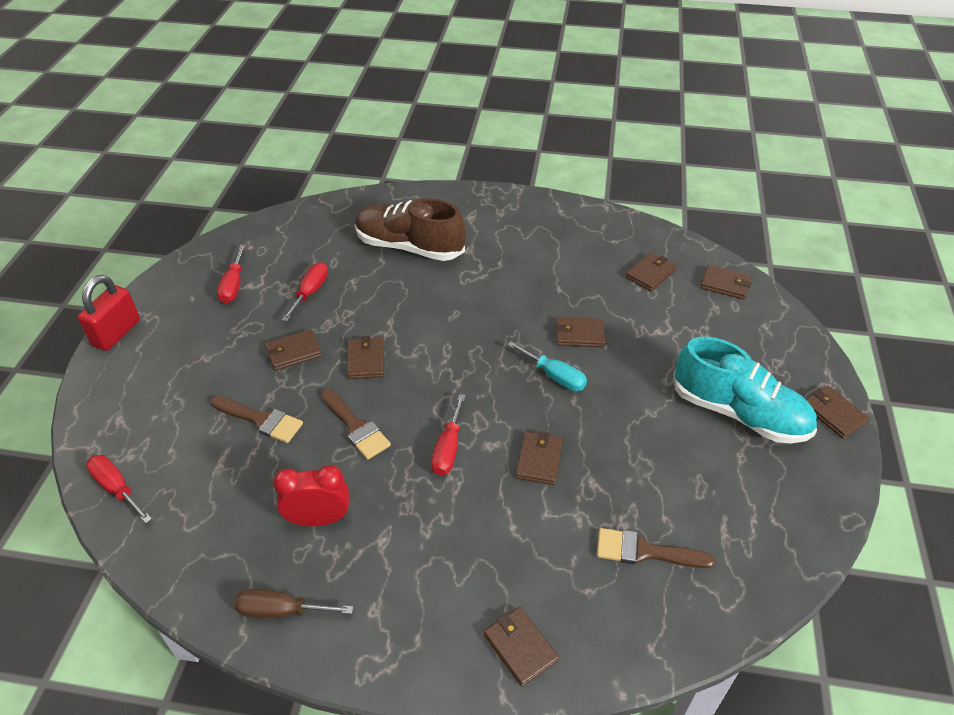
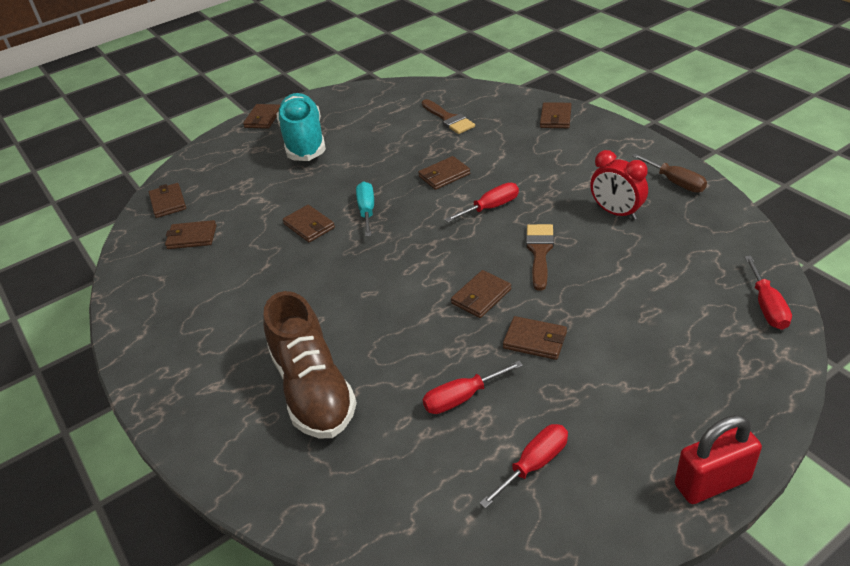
camera: 130 degrees left, 5 degrees down
brown brush [211,396,303,443] -> none

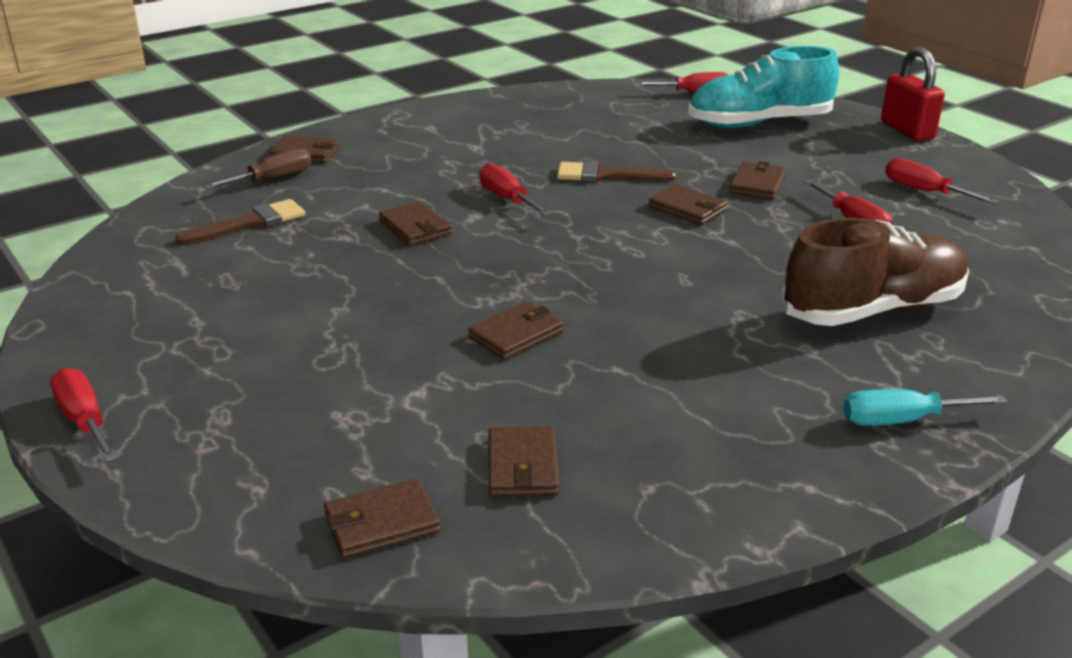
camera: 95 degrees left, 10 degrees down
brown wallet [243,104,280,129] -> red screwdriver [50,368,119,462]
turquoise shoe [277,93,326,161] -> turquoise shoe moved to [688,46,839,128]
turquoise screwdriver [356,181,374,237] -> turquoise screwdriver moved to [843,389,1008,426]
red clock [590,150,648,220] -> none
brown screwdriver [632,154,707,192] -> brown screwdriver moved to [204,148,312,189]

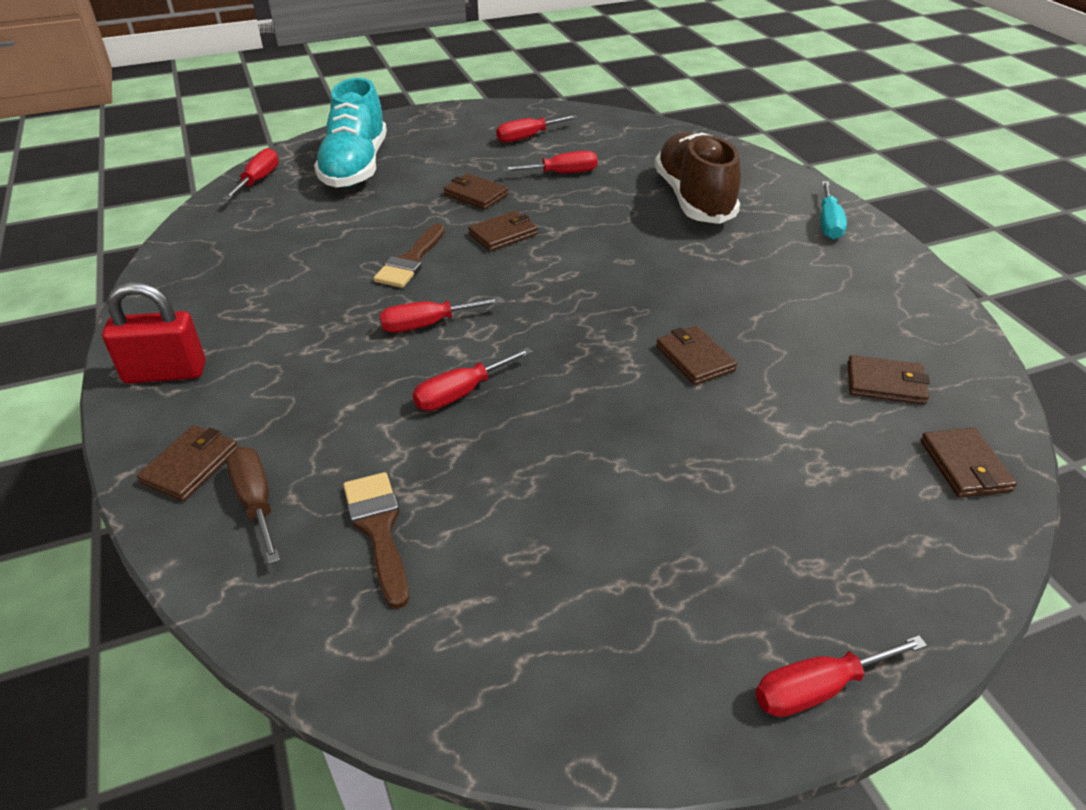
camera: 75 degrees left, 10 degrees up
brown wallet [379,201,452,246] -> red screwdriver [413,347,533,411]
red padlock [881,47,945,141] -> red padlock moved to [102,282,206,384]

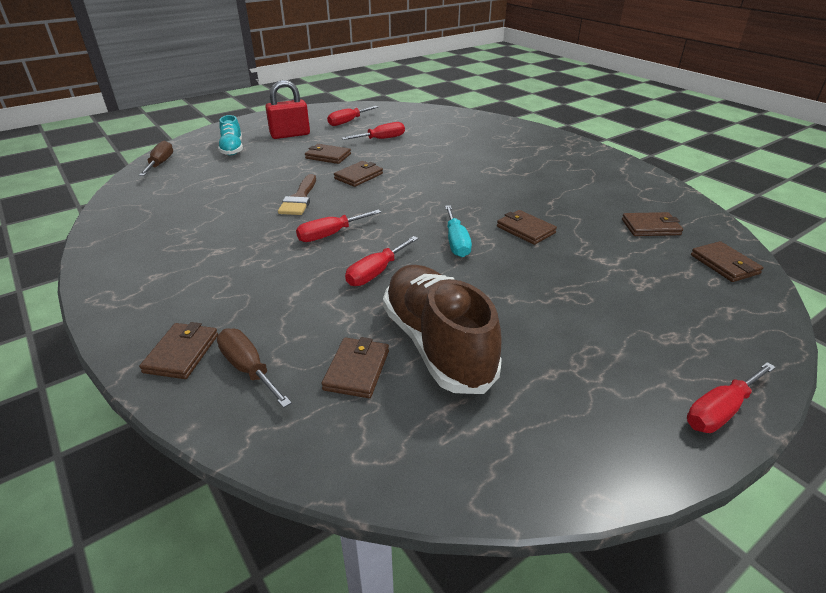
camera: 15 degrees left, 5 degrees down
red padlock [102,282,206,384] -> red padlock moved to [265,80,310,139]
red screwdriver [223,148,279,200] -> brown screwdriver [139,141,173,176]
turquoise shoe [314,78,387,188] -> turquoise shoe [218,115,243,155], size x0.55
brown brush [343,472,409,609] -> brown wallet [321,337,389,398]
brown shoe [654,132,741,224] -> brown shoe moved to [383,265,502,394]
turquoise screwdriver [820,181,847,240] -> turquoise screwdriver moved to [445,205,472,257]

